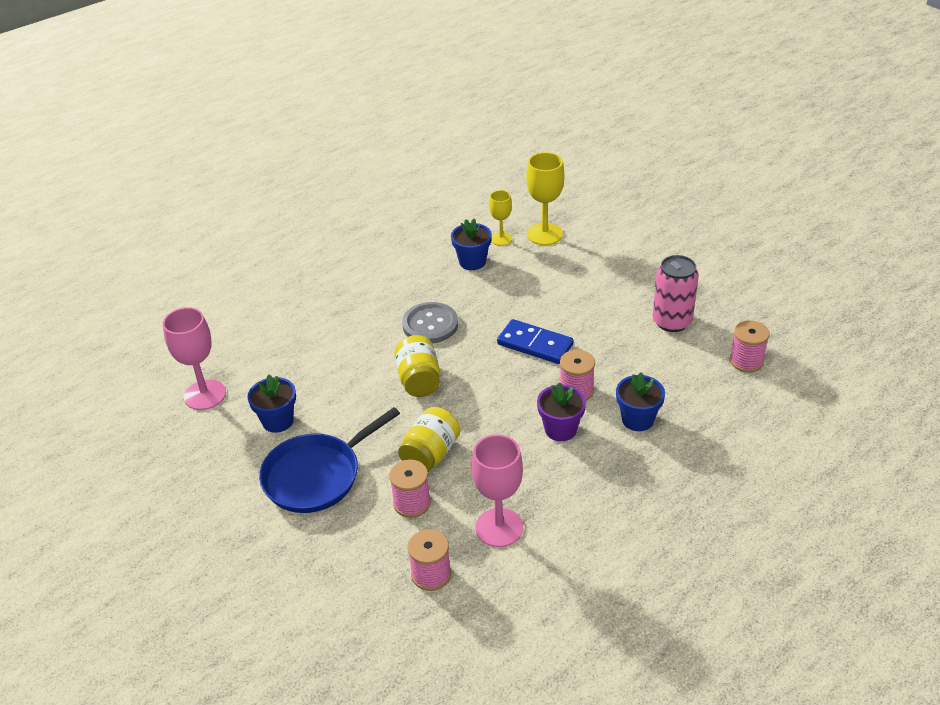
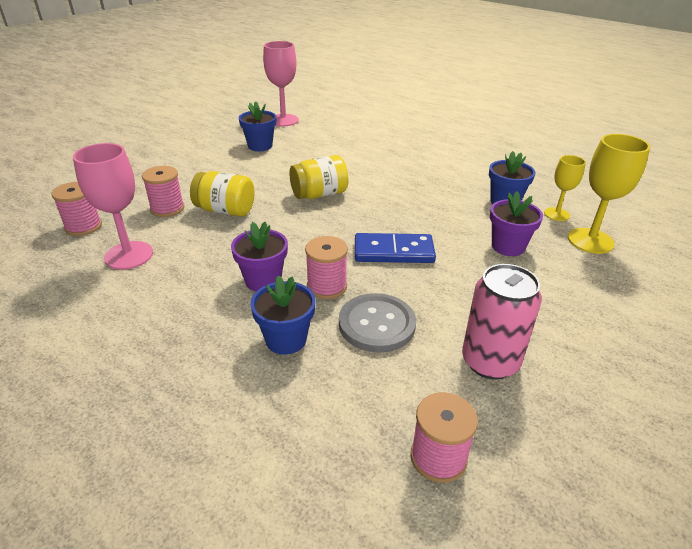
camera: 75 degrees right, 5 degrees down
blue pan [259,407,400,513] -> none
grey button [402,302,458,343] -> grey button moved to [339,293,416,353]
blue domino [497,319,573,364] -> blue domino turned 75 degrees clockwise [355,233,436,263]
none -> purple flower pot [490,191,543,256]

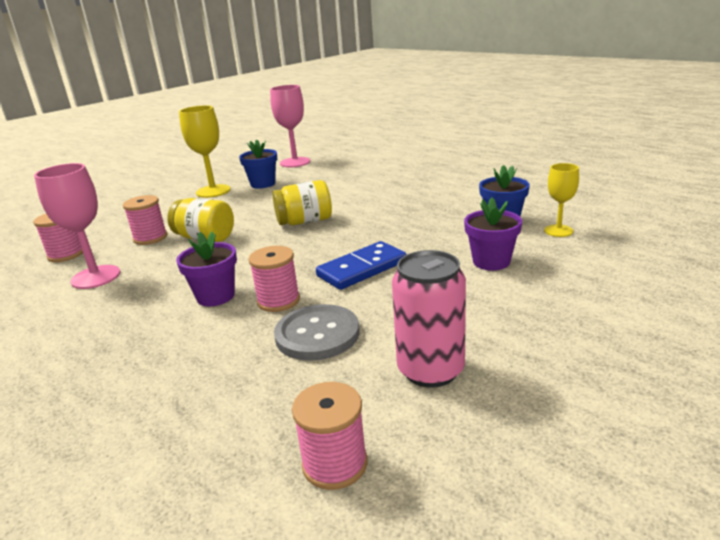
camera: 10 degrees right, 10 degrees down
blue flower pot [250,275,316,355] -> none
blue domino [355,233,436,263] -> blue domino turned 45 degrees counterclockwise [316,241,407,290]
yellow goblet [568,134,650,254] -> yellow goblet moved to [179,105,231,198]

